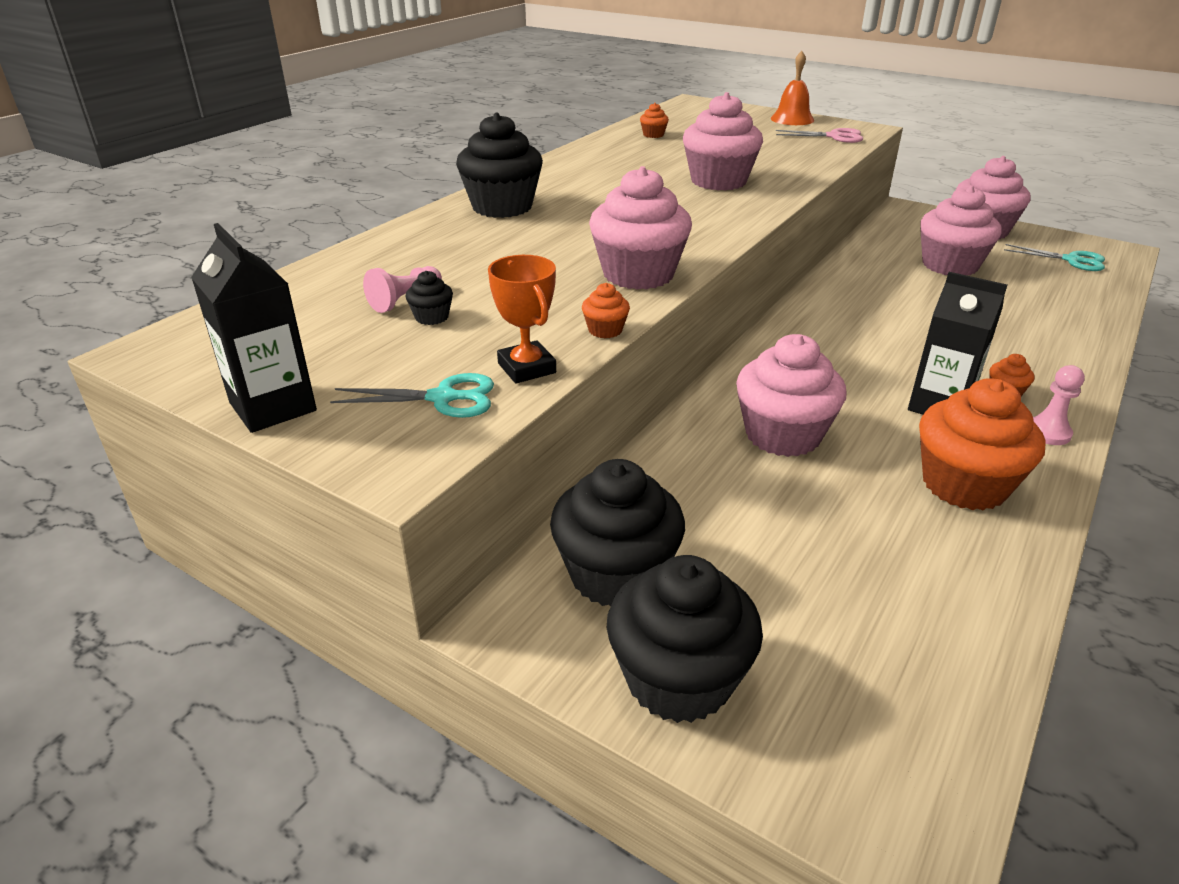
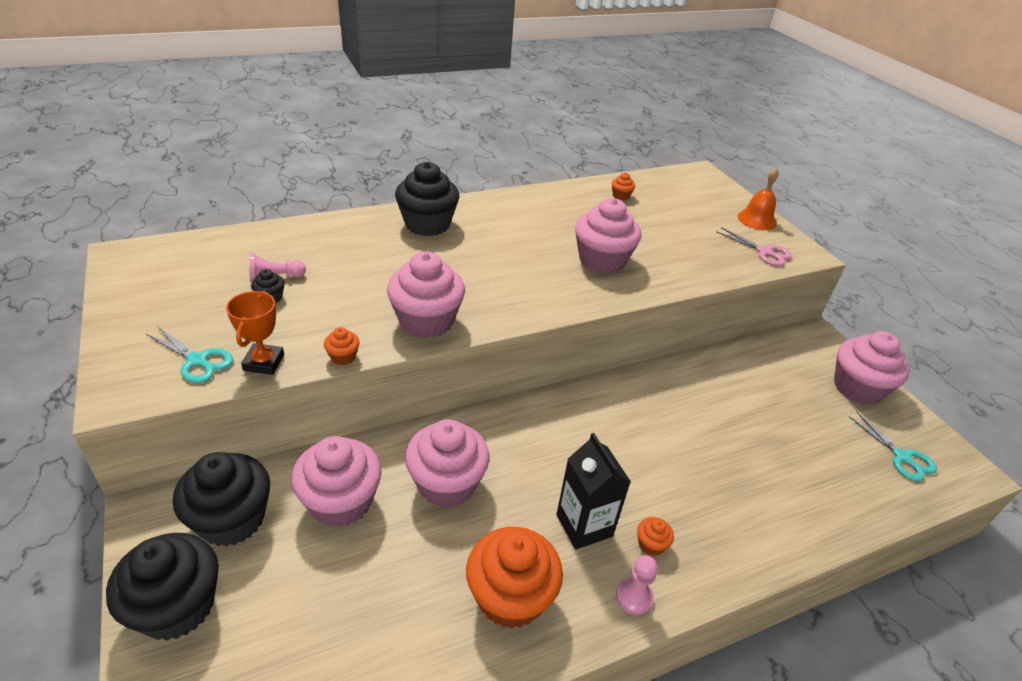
camera: 30 degrees right, 5 degrees up
black carton [191,223,317,433] -> none
pink cupcake [920,185,1002,275] -> pink cupcake moved to [291,436,382,527]

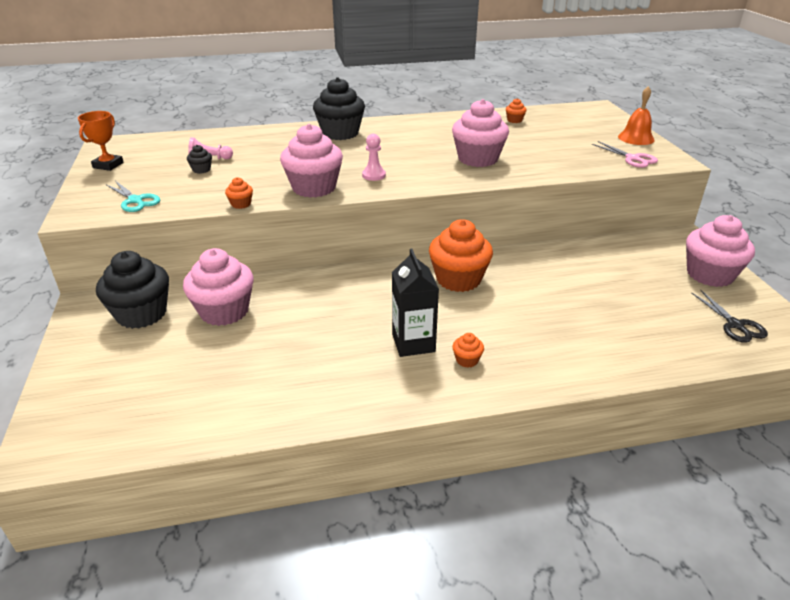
camera: 15 degrees right, 5 degrees down
black cupcake [106,533,219,641] -> none
orange trophy [226,291,284,375] -> orange trophy moved to [78,111,124,171]
pink cupcake [405,419,489,507] -> none
orange cupcake [466,527,563,629] -> orange cupcake moved to [429,219,493,292]
pink pawn [616,555,658,615] -> pink pawn moved to [362,134,386,181]
turquoise scissors [848,412,937,482] -> black scissors [691,290,768,343]

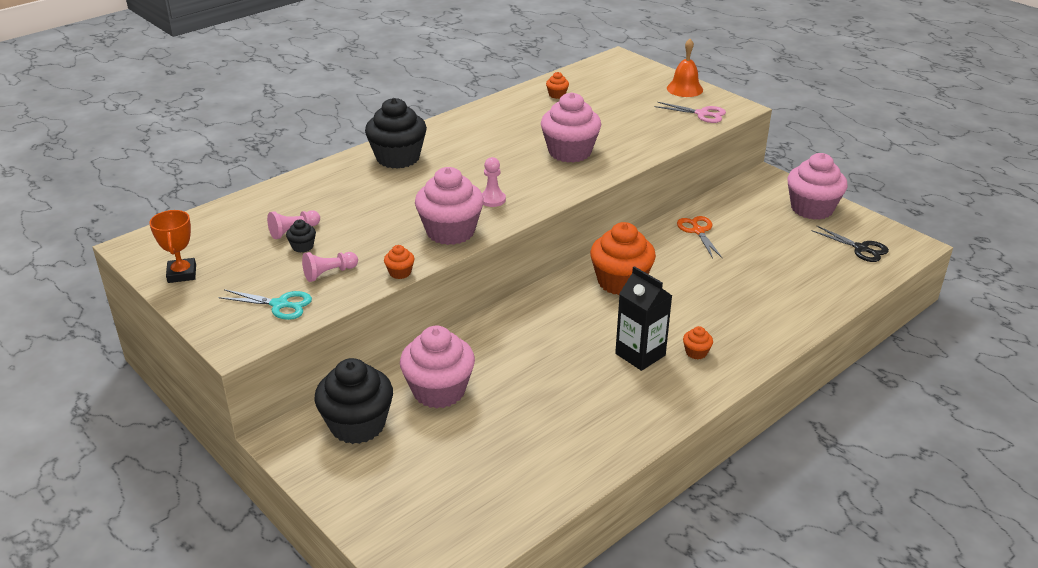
camera: 30 degrees left, 0 degrees up
none -> pink pawn [302,252,358,282]
none -> orange scissors [677,216,722,258]

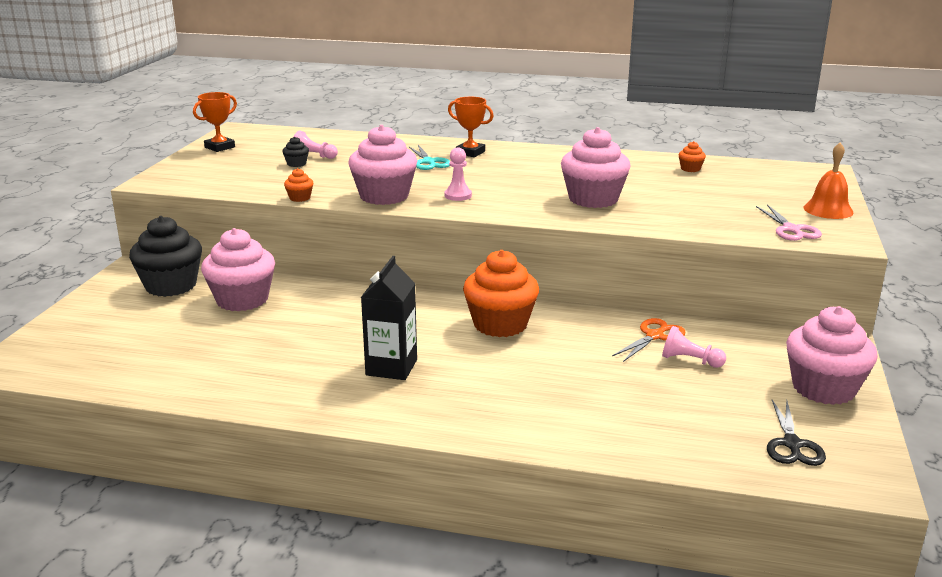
camera: 55 degrees right, 10 degrees down
turquoise scissors [218,289,312,320] -> turquoise scissors moved to [409,145,450,170]
pink pawn [302,252,358,282] -> pink pawn moved to [662,326,726,368]
black cupcake [365,98,427,169] -> orange trophy [448,97,494,157]
orange cupcake [683,326,713,359] -> none

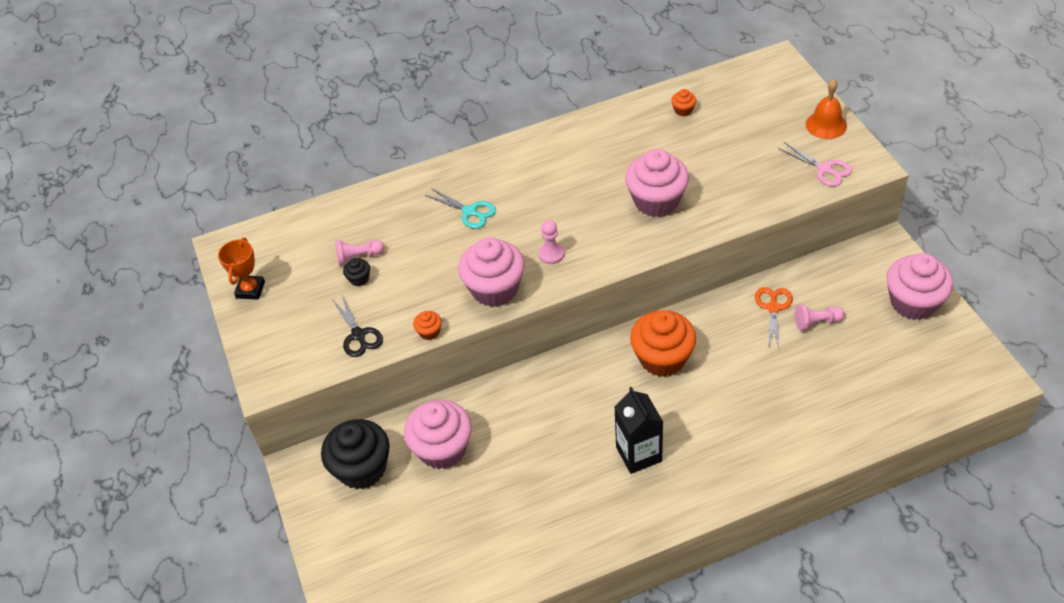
camera: 30 degrees left, 25 degrees up
orange trophy [448,97,494,157] -> none
black scissors [767,400,826,466] -> black scissors moved to [332,295,383,357]

